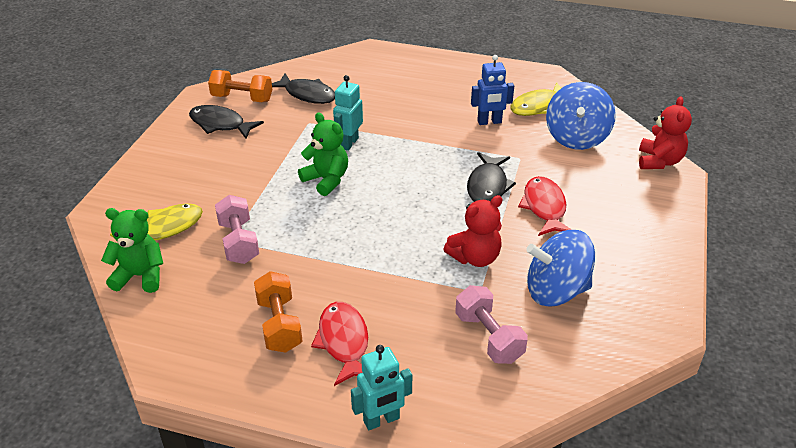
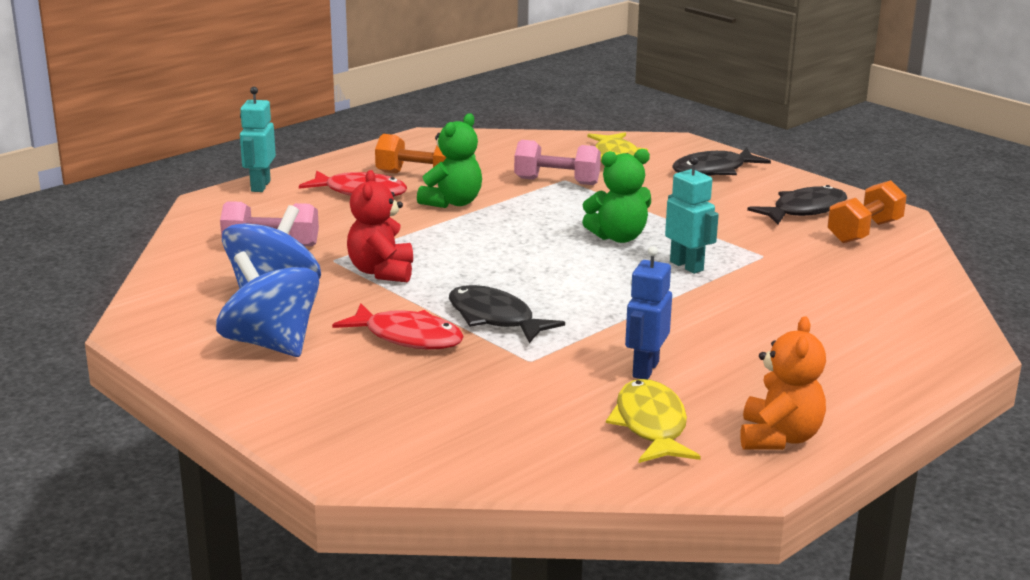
camera: 120 degrees right, 15 degrees down
green teddy bear [101,208,163,293] -> green teddy bear moved to [417,113,482,208]
black fish [272,73,335,104] -> black fish moved to [672,148,771,176]
blue spinning top [546,82,616,150] -> blue spinning top moved to [216,251,319,357]
red teddy bear [639,96,692,169] -> none
none -> orange teddy bear [740,316,826,450]

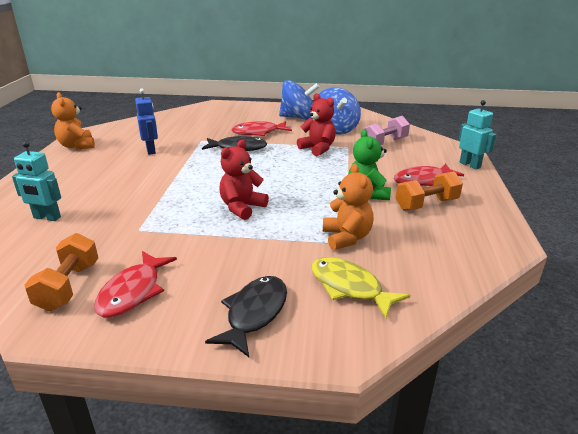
camera: 140 degrees right, 5 degrees up
pink dumbbell [514,140,601,185] -> orange teddy bear [323,164,374,250]
green teddy bear [582,149,651,243] -> red teddy bear [219,140,269,220]
yellow fish [606,379,701,463] -> none
turquoise robot [665,156,719,274] -> turquoise robot moved to [12,141,61,221]
black fish [747,185,847,225] -> red fish [94,251,177,318]

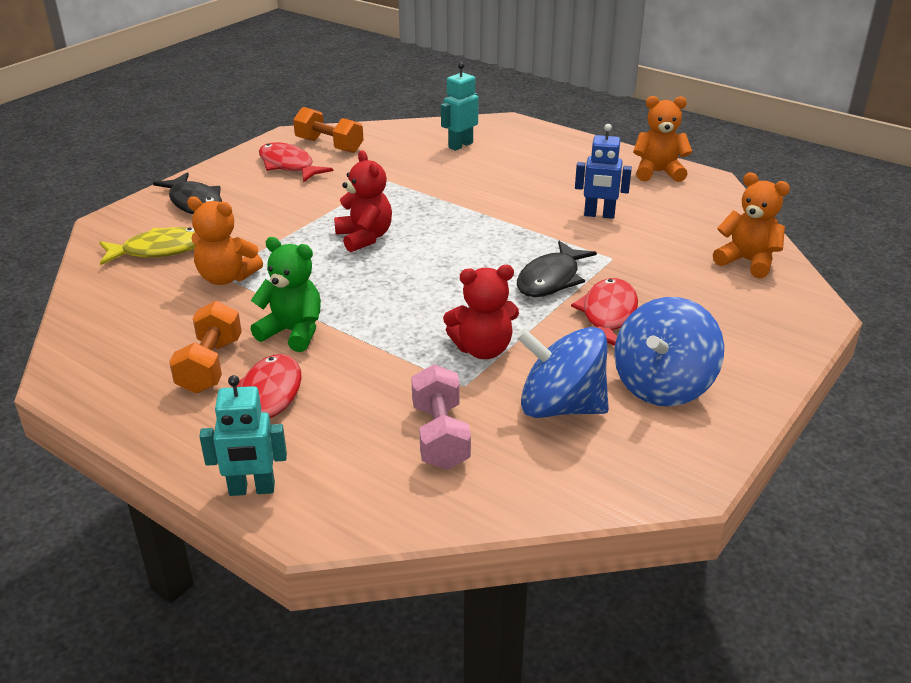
camera: 120 degrees right, 5 degrees up
none -> orange teddy bear [713,173,790,279]

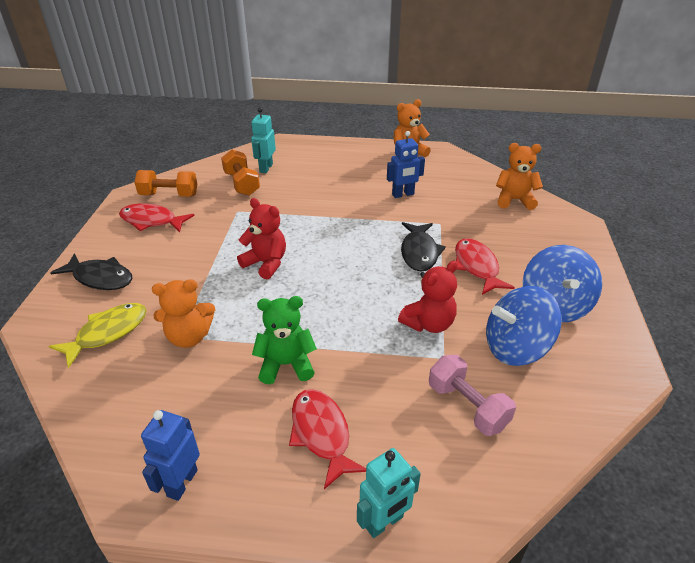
camera: 30 degrees left, 5 degrees up
orange dumbbell [169,301,242,393] -> orange dumbbell moved to [221,149,260,196]
none -> blue robot [141,410,200,501]

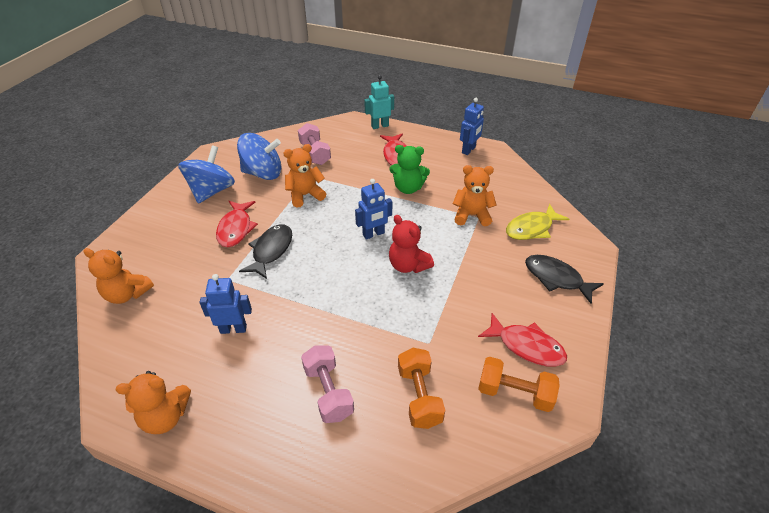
camera: 165 degrees left, 5 degrees up
turquoise robot [251,107,276,173] -> none
red teddy bear [398,261,457,333] -> orange teddy bear [284,144,326,208]
none -> pink dumbbell [301,345,354,423]
none -> blue robot [355,179,392,240]

